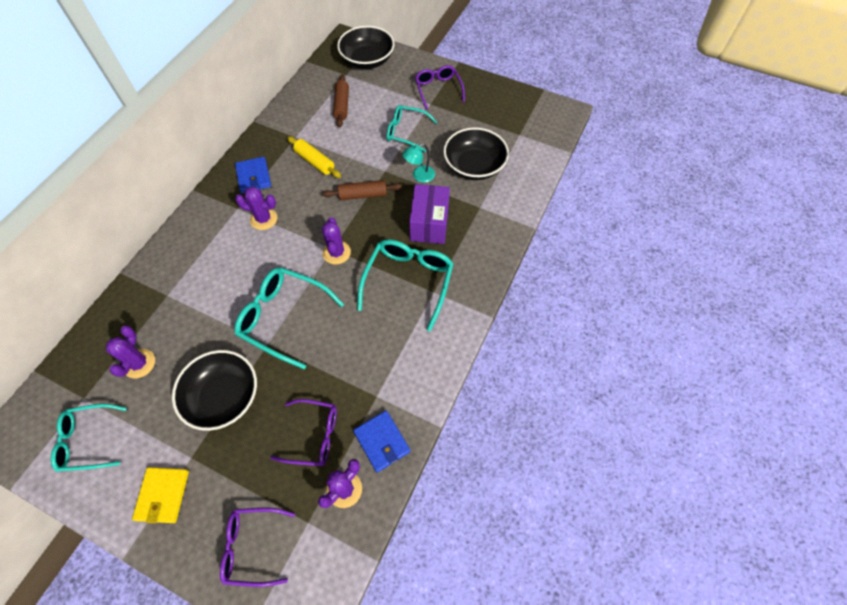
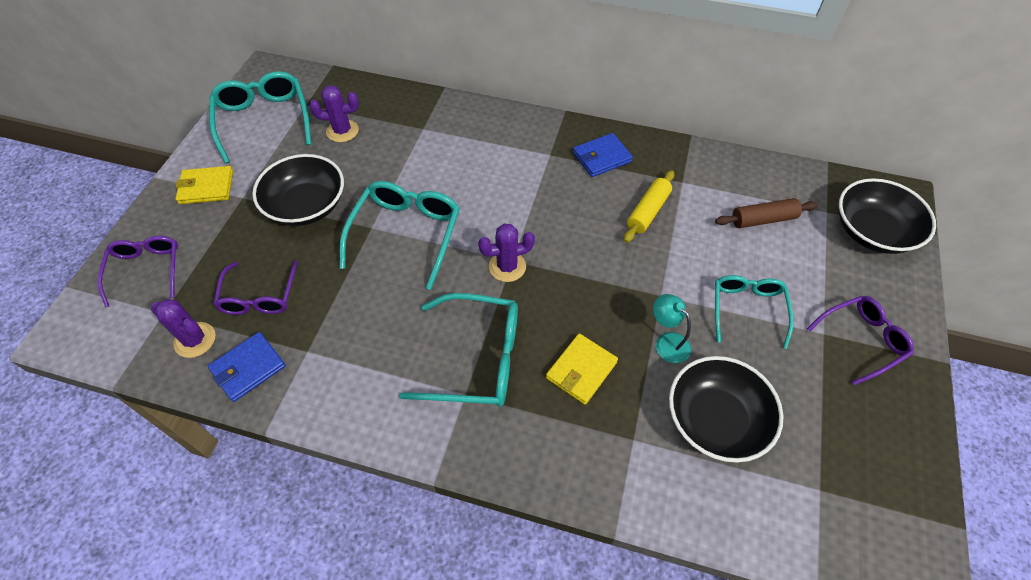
camera: 80 degrees right, 5 degrees down
turquoise glasses [51,404,127,472] -> turquoise glasses [209,71,312,164], size x1.51
purple cactus [235,186,277,230] -> none
brown rolling pin [322,180,402,200] -> none
purple box [409,184,450,244] -> yellow wallet [546,333,618,405]

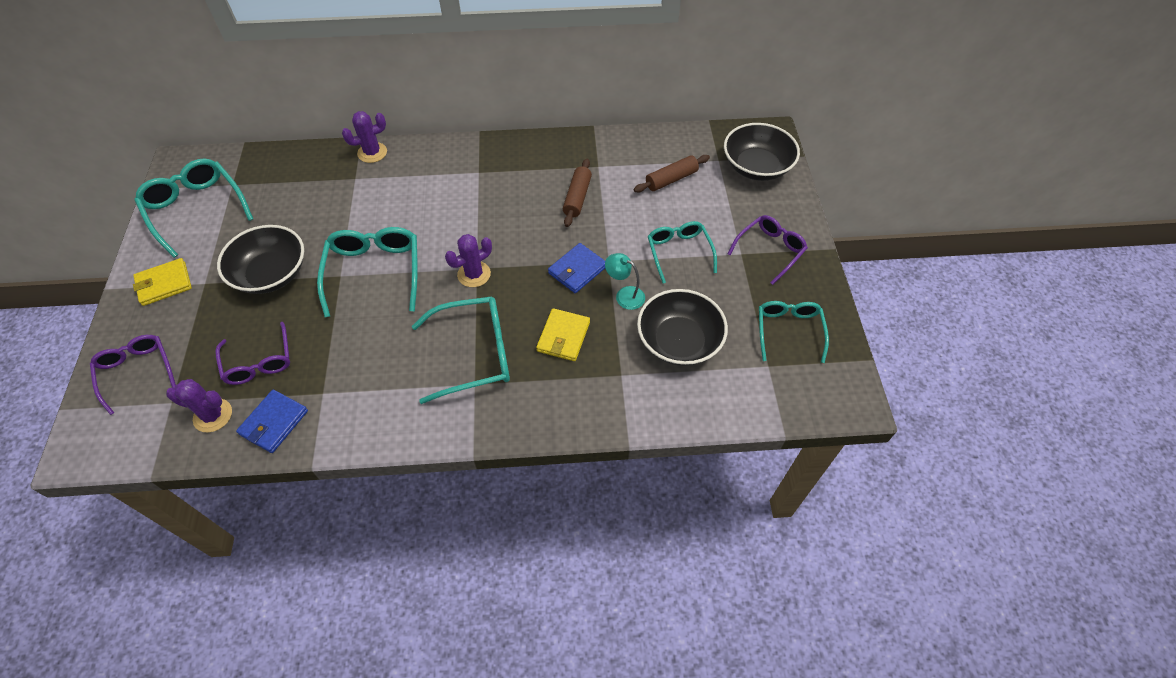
camera: 20 degrees left, 0 degrees up
purple cactus [309,85,359,142] -> purple cactus moved to [342,111,387,163]
blue wallet [573,133,633,177] -> blue wallet moved to [548,243,605,293]
yellow rolling pin [624,170,674,243] -> brown rolling pin [563,159,592,227]
none -> turquoise glasses [759,301,829,363]

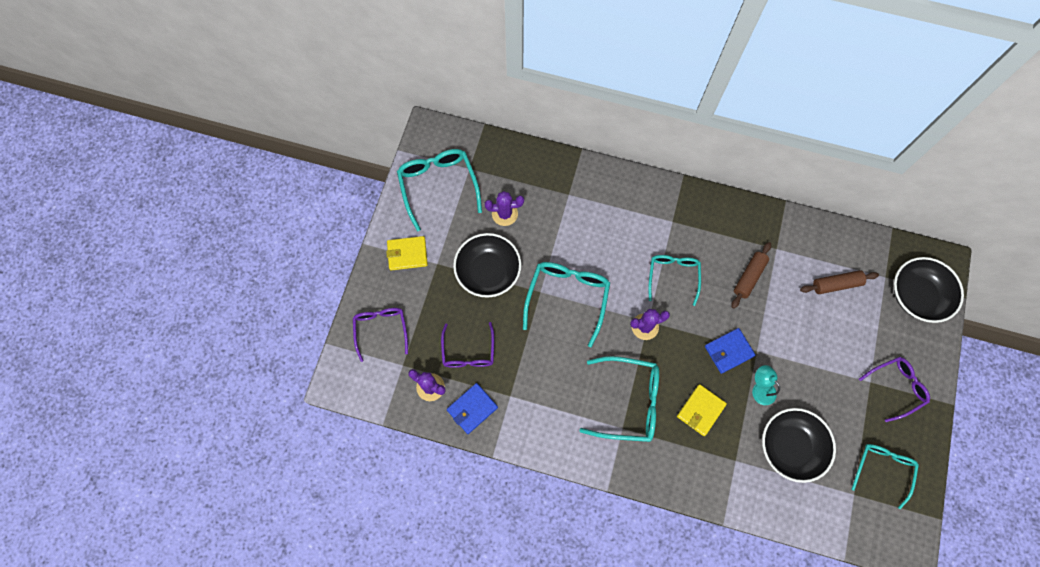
camera: 20 degrees right, 15 degrees up
purple cactus [342,111,387,163] -> purple cactus moved to [485,191,524,226]
turquoise glasses [648,221,717,283] -> turquoise glasses moved to [648,255,701,306]

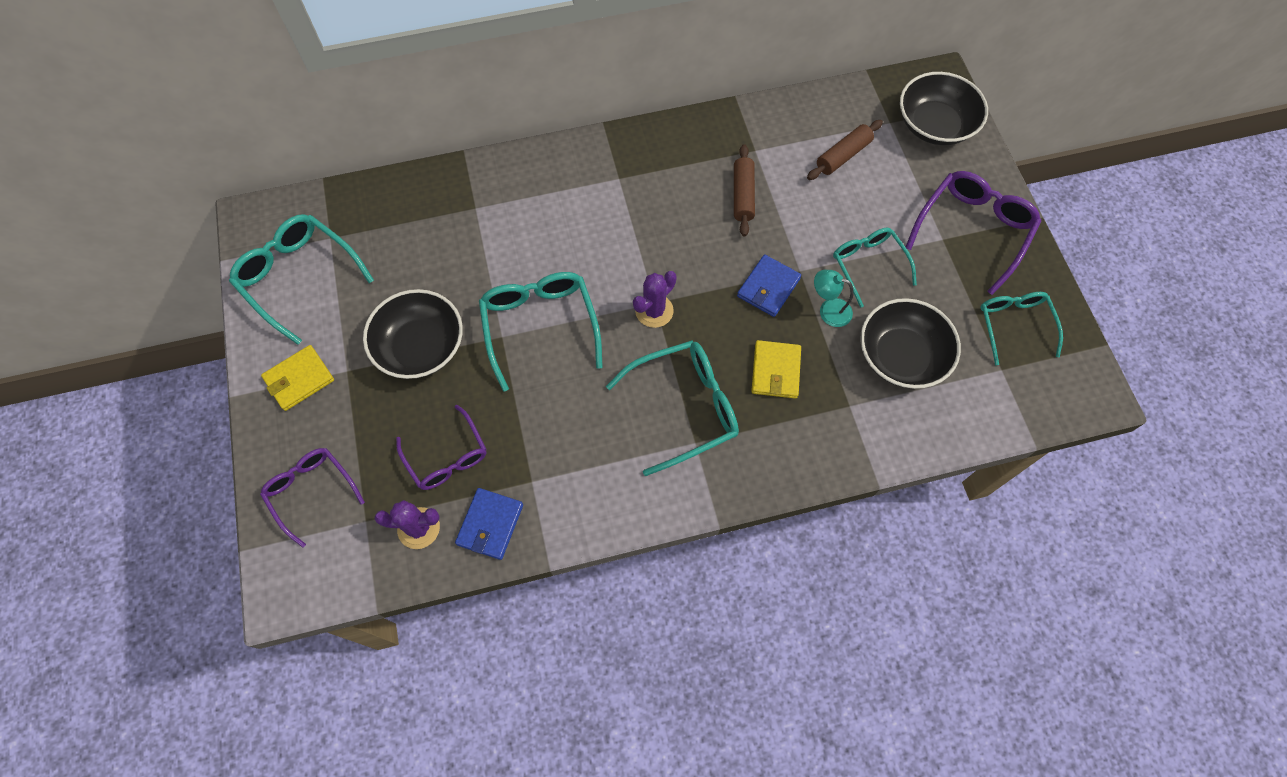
camera: 30 degrees left, 5 degrees down
purple cactus [485,191,524,226] -> none
turquoise glasses [648,255,701,306] -> turquoise glasses moved to [833,228,917,308]
purple glasses [859,357,930,422] -> purple glasses [906,171,1041,295], size x1.51

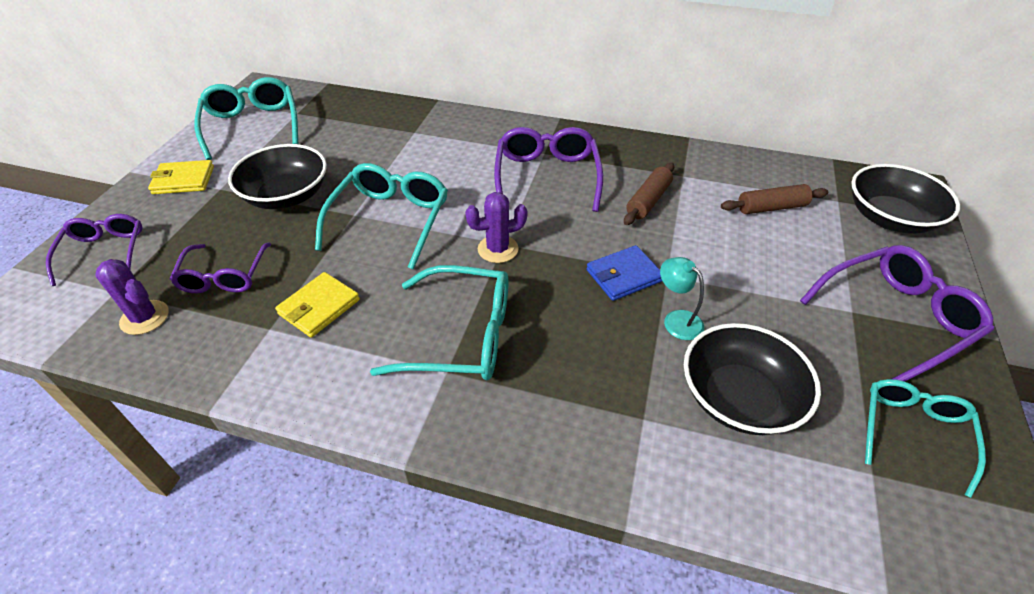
camera: 30 degrees right, 20 degrees down
blue wallet [455,488,523,560] -> none
yellow wallet [751,340,801,399] -> yellow wallet moved to [275,272,360,338]
turquoise glasses [833,228,917,308] -> none
none -> purple glasses [494,127,603,212]

